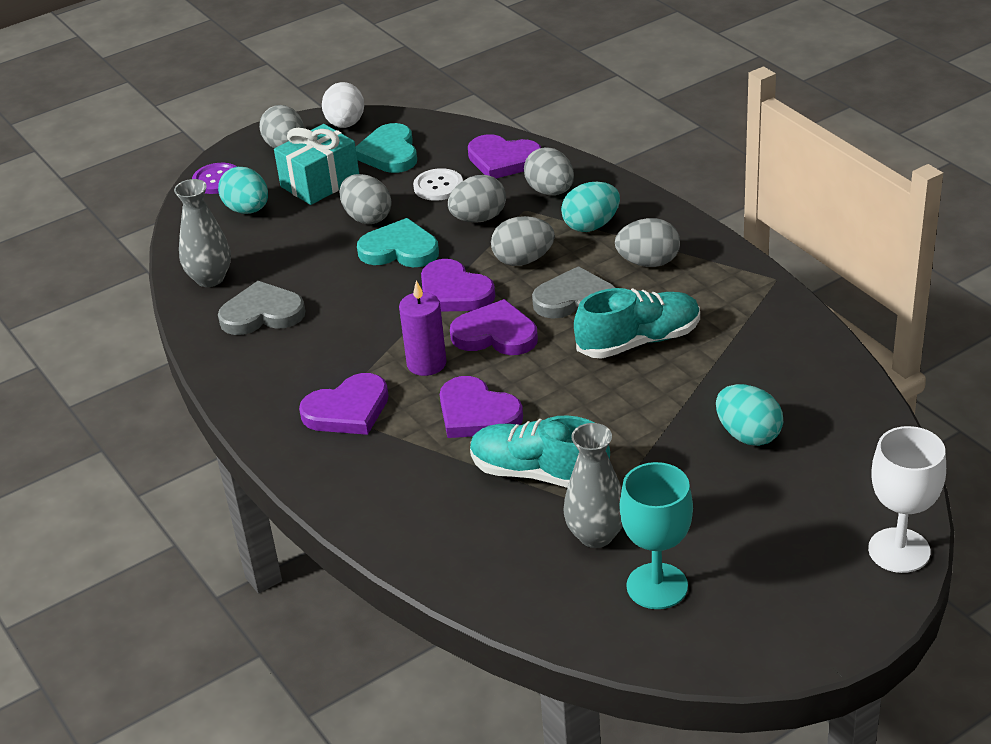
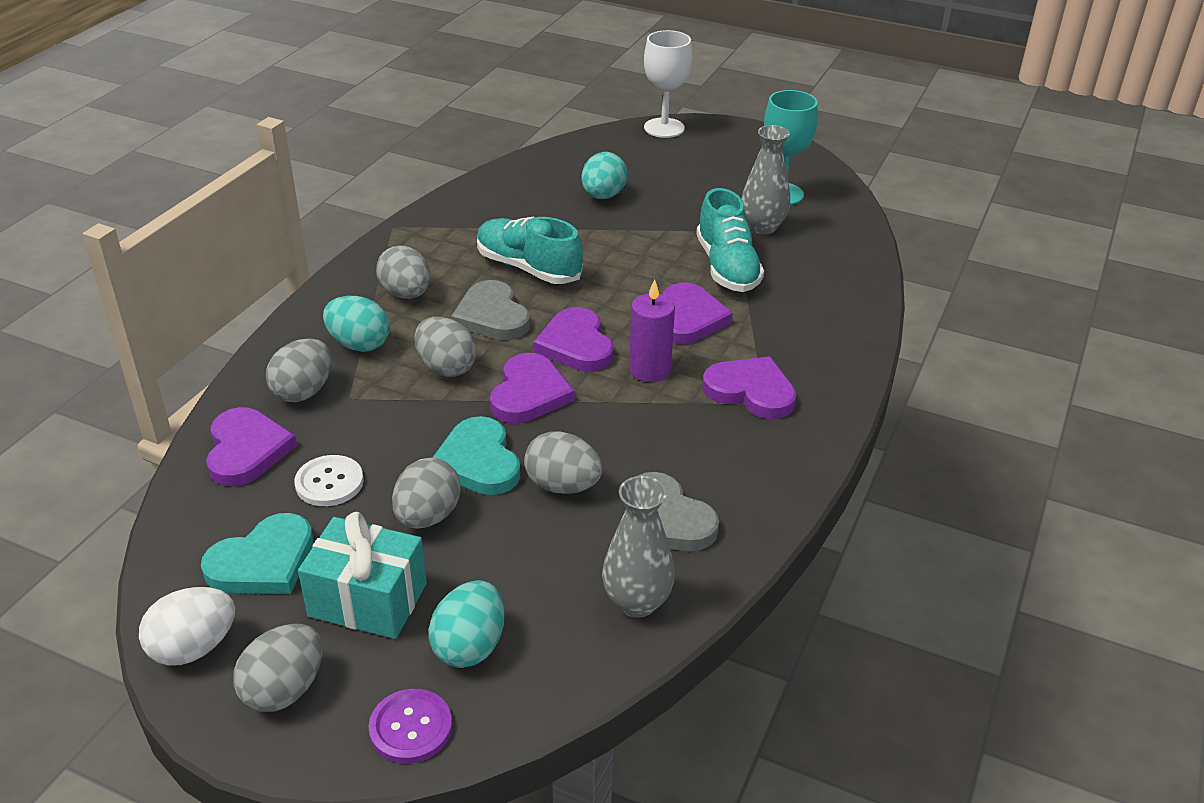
camera: 125 degrees left, 0 degrees up
grey egg [448,175,506,223] -> grey egg moved to [524,431,603,494]

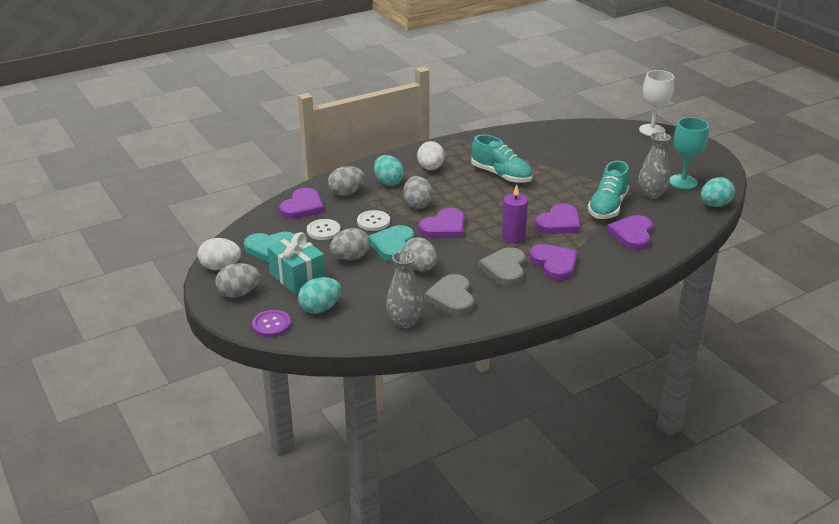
camera: 35 degrees right, 5 degrees down
grey egg [376,245,431,299] -> white egg [417,141,445,170]
grey heart [451,280,530,340] -> grey heart moved to [479,247,526,286]
turquoise shoe [477,217,583,284] -> turquoise shoe turned 150 degrees clockwise [471,134,533,183]
purple heart [533,307,614,372] -> purple heart moved to [607,215,653,250]
turquoise egg [581,152,627,199] -> turquoise egg moved to [701,177,735,207]
none -> white button [357,210,390,231]

